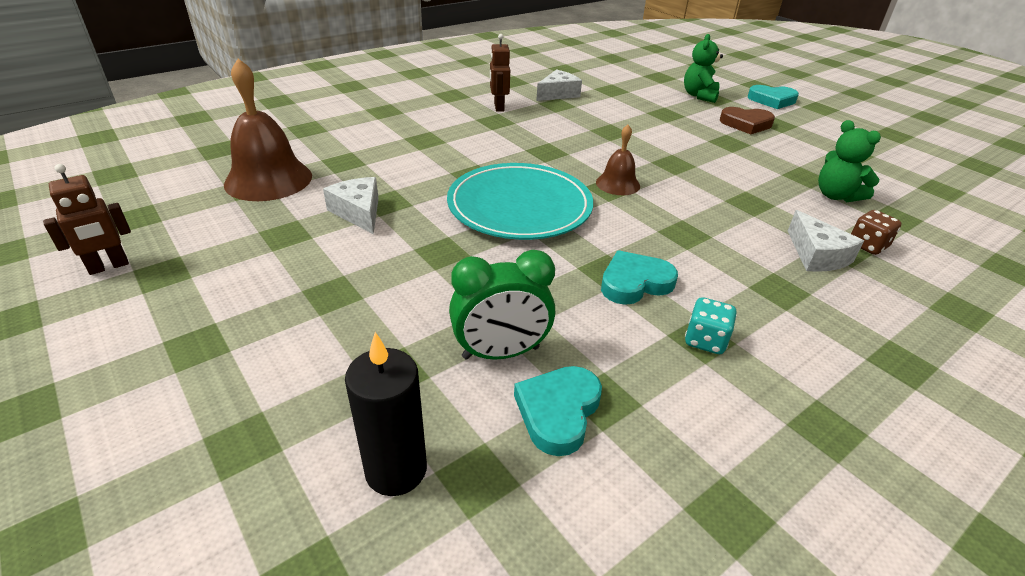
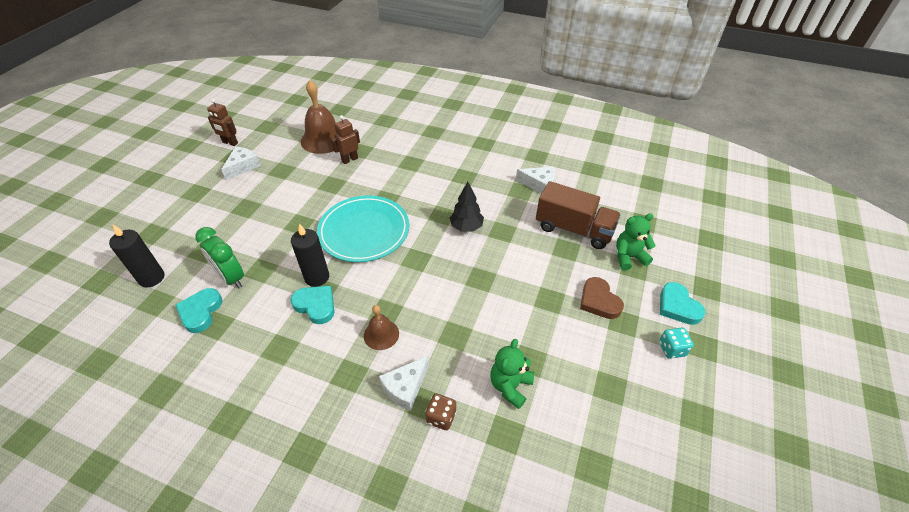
camera: 60 degrees right, 10 degrees up
white cheese [323,177,379,234] -> white cheese moved to [221,146,261,180]
brown robot [490,34,510,112] -> brown robot moved to [331,115,360,164]
turquoise heart [514,366,602,456] -> turquoise heart turned 75 degrees counterclockwise [176,288,223,333]
brown bell [596,125,640,195] -> brown bell moved to [364,305,399,350]
turquoise dice [685,297,737,354] -> turquoise dice moved to [659,328,694,359]
none -> black candle [291,224,329,287]
none -> black tree [450,182,484,232]
none -> brown truck [536,181,621,249]

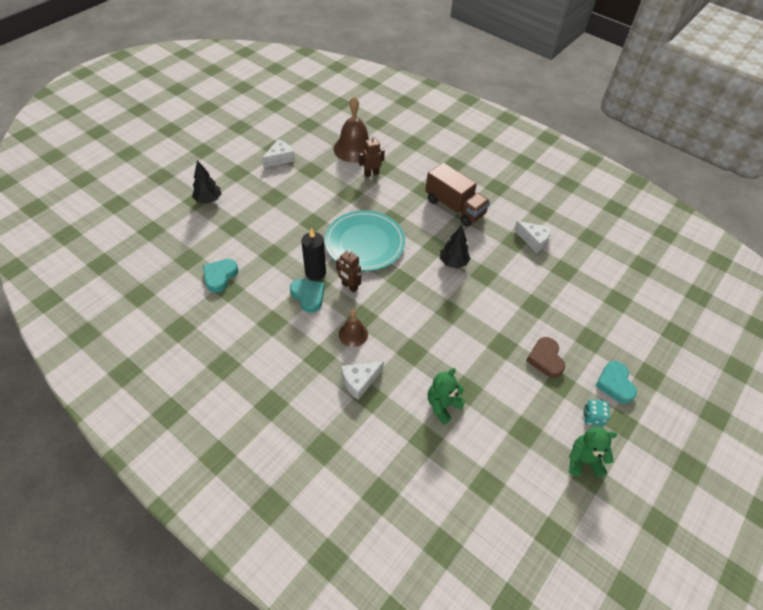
camera: 15 degrees right, 5 degrees up
black candle [109,225,164,287] -> none
green clock [195,227,244,288] -> none
brown robot [207,99,238,146] -> brown robot moved to [336,249,361,293]
brown dice [425,394,456,430] -> none
brown truck [536,181,621,249] -> brown truck moved to [425,162,490,227]
green teddy bear [616,214,656,270] -> green teddy bear moved to [569,427,617,477]
none -> black tree [192,160,222,204]

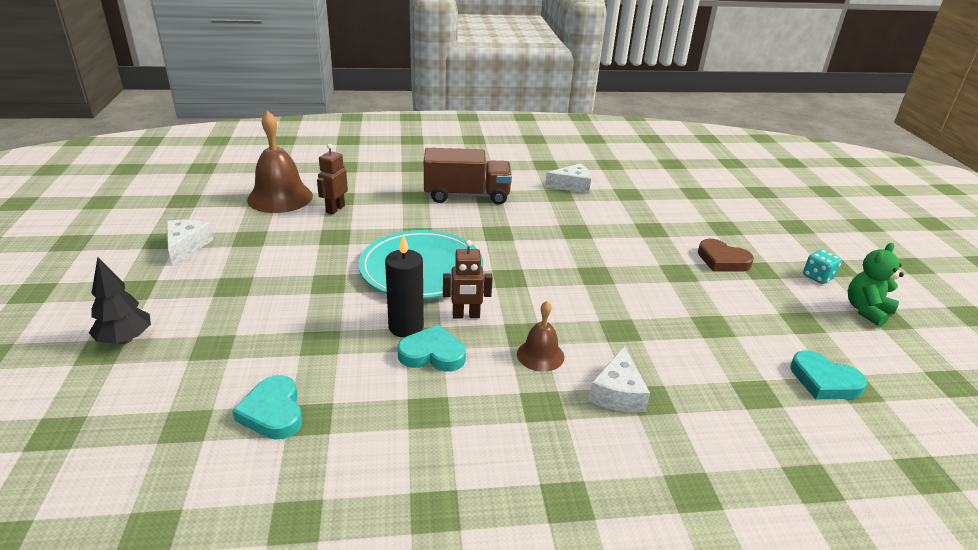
camera: 45 degrees left, 20 degrees down
green teddy bear [428,368,466,424] -> none
black tree [440,225,470,268] -> none
turquoise heart [595,361,637,403] -> turquoise heart moved to [790,350,867,399]

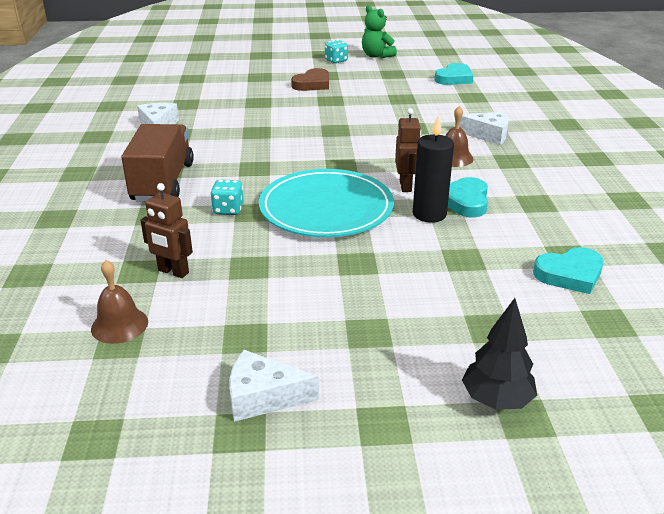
camera: 85 degrees left, 0 degrees up
brown bell [247,111,313,213] -> brown bell [91,260,148,344], size x0.55
none -> turquoise dice [210,179,244,215]

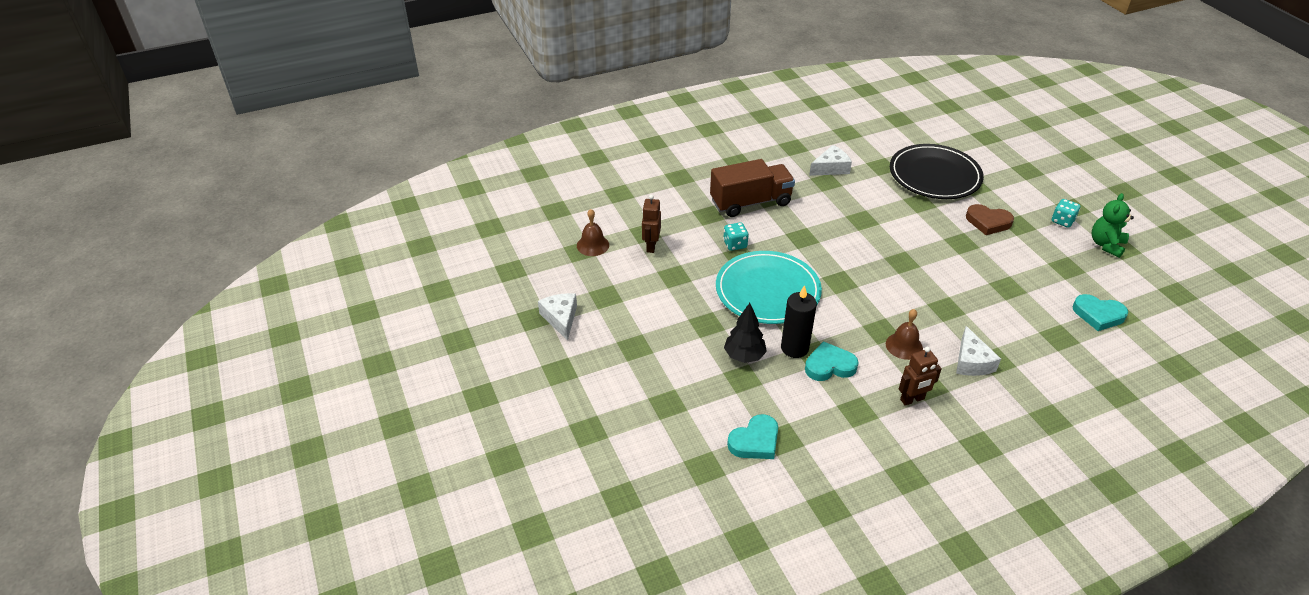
camera: 70 degrees right, 10 degrees up
brown robot [395,108,421,192] -> brown robot moved to [899,347,942,406]
black tree [462,298,537,410] -> black tree moved to [724,303,767,363]
turquoise heart [533,247,604,294] -> turquoise heart turned 90 degrees counterclockwise [727,414,778,459]
none -> black plate [890,144,984,199]

